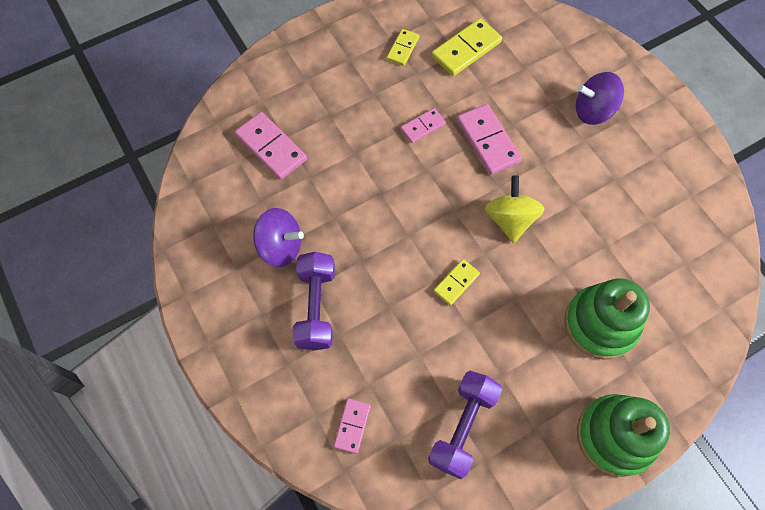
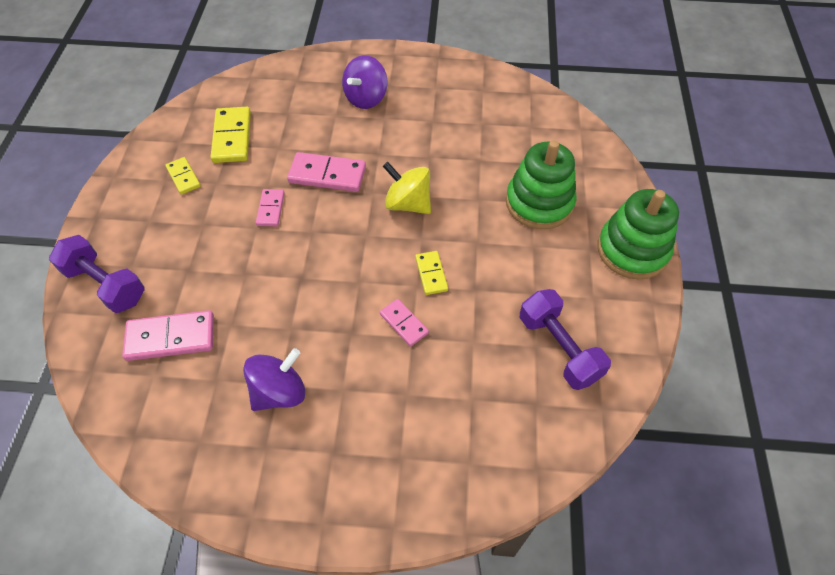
camera: 55 degrees left, 10 degrees down
purple dumbbell [292,252,335,350] -> purple dumbbell moved to [49,235,145,313]
pink domino [334,398,371,454] -> pink domino moved to [380,299,429,346]

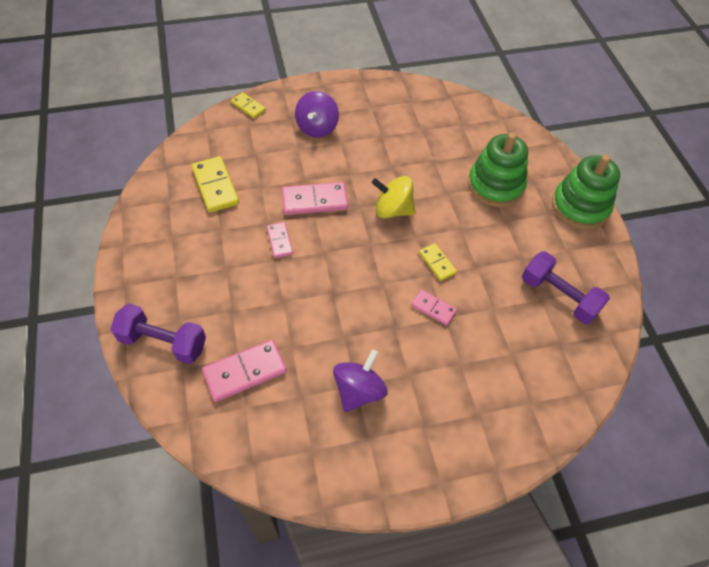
camera: 20 degrees left, 0 degrees up
yellow domino [165,157,201,195] -> yellow domino moved to [231,92,266,119]

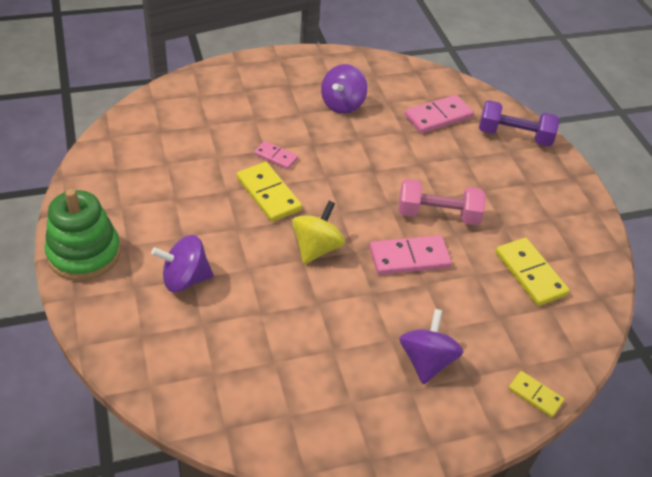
camera: 175 degrees right, 10 degrees down
pink domino [266,222,293,258] -> pink dumbbell [398,179,486,225]
yellow spinning top [372,176,416,218] -> yellow spinning top turned 75 degrees counterclockwise [292,201,345,264]
yellow domino [419,243,457,281] -> yellow domino [237,162,302,222], size x1.70
green stacking toy [468,133,528,207] -> purple spinning top [151,235,214,292]
purple dumbbell [522,251,610,324] -> none

